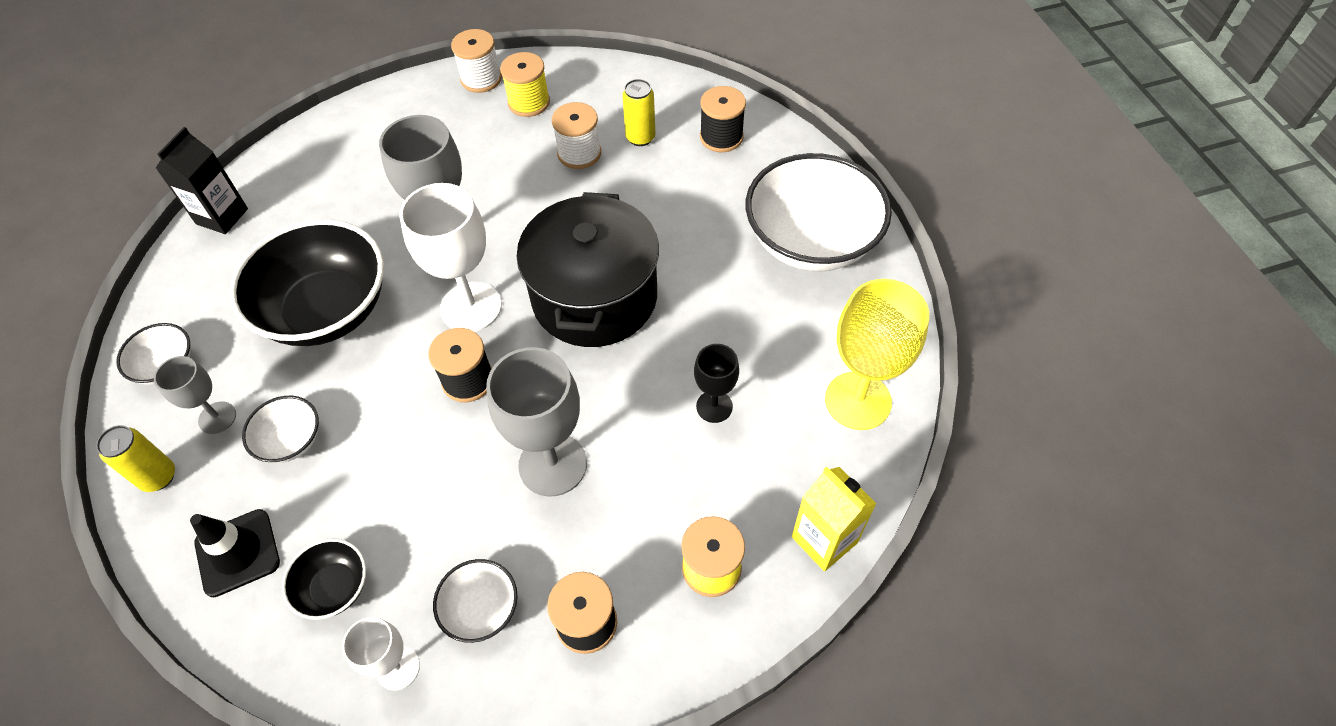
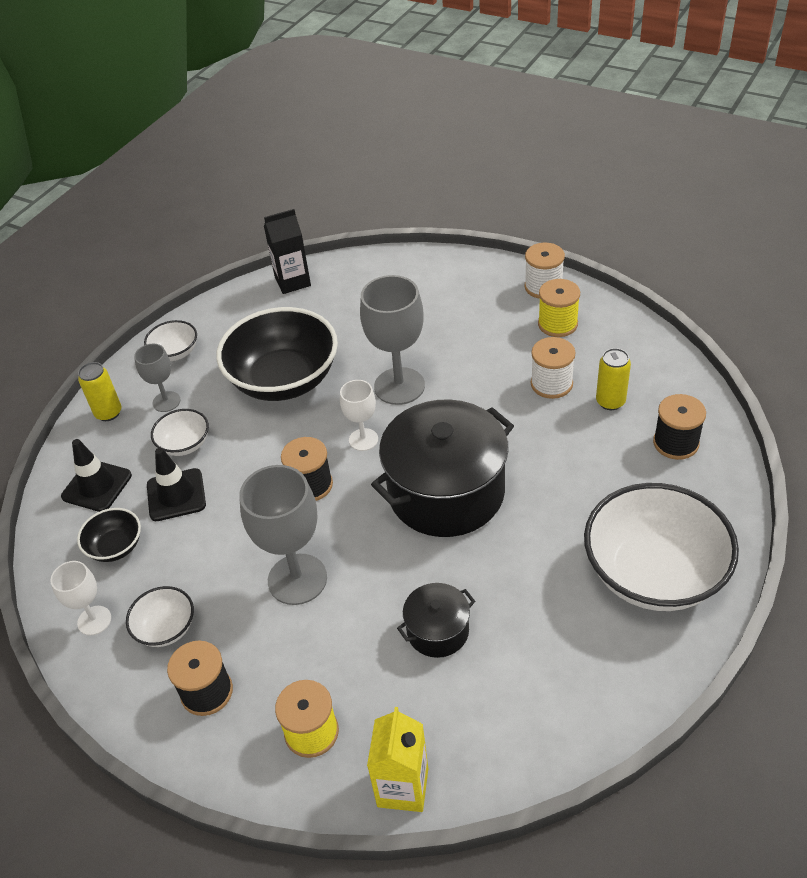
camera: 50 degrees right, 10 degrees down
white goblet [399,183,502,332] -> white goblet [340,380,378,451], size x0.55
black goblet [694,344,739,423] -> black pot [397,583,475,658]
yellow goblet [825,279,929,430] -> none
none -> black traffic cone [147,448,206,521]

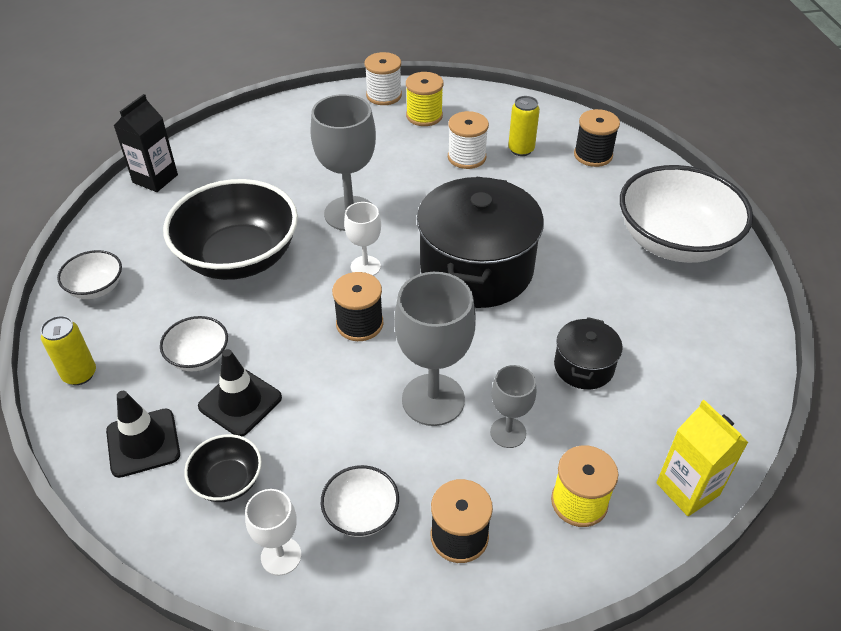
camera: 45 degrees left, 0 degrees up
grey goblet [134,344,181,412] -> grey goblet moved to [490,365,536,448]

